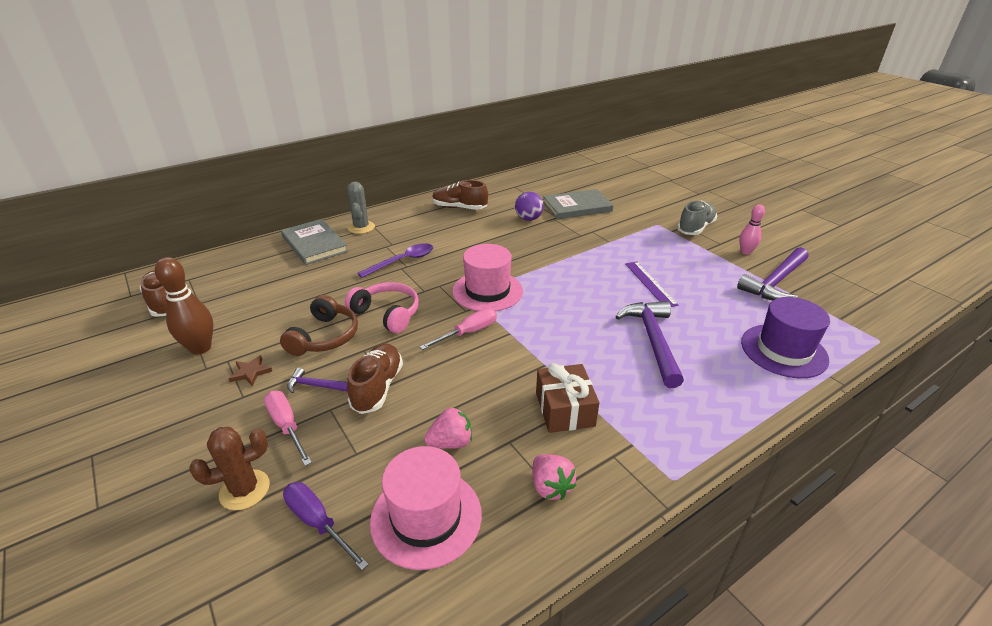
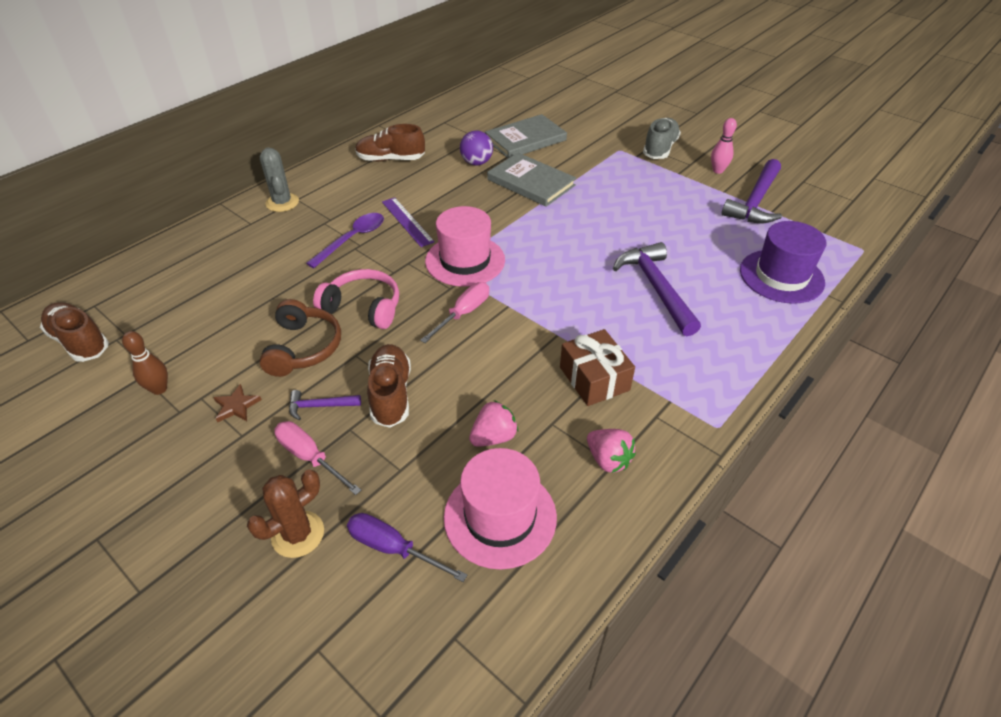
camera: 15 degrees left, 10 degrees up
brown bowling pin [155,257,213,355] -> brown bowling pin [122,331,168,395], size x0.63
grey book [281,219,348,265] -> grey book moved to [487,153,576,207]
purple ruler [625,261,678,307] -> purple ruler moved to [382,197,435,247]

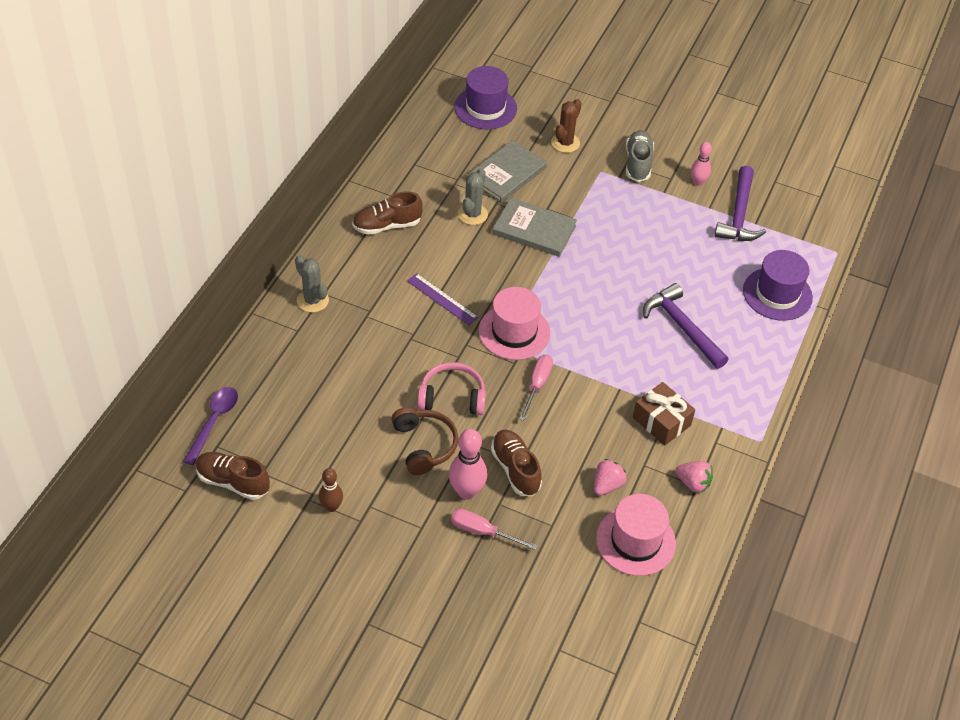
camera: 20 degrees left, 5 degrees up
brown star [213,384,262,422] -> none
brown cactus [247,469,324,558] -> brown cactus moved to [551,99,582,153]
purple hammer [289,390,361,420] -> pink bowling pin [449,429,487,499]
purple spoon [306,213,384,268] -> purple spoon moved to [183,387,238,465]
purple screwdriver [347,513,467,582] -> none
purple ball [460,131,493,165] -> grey cactus [458,168,488,225]
none -> purple hat [454,66,517,129]

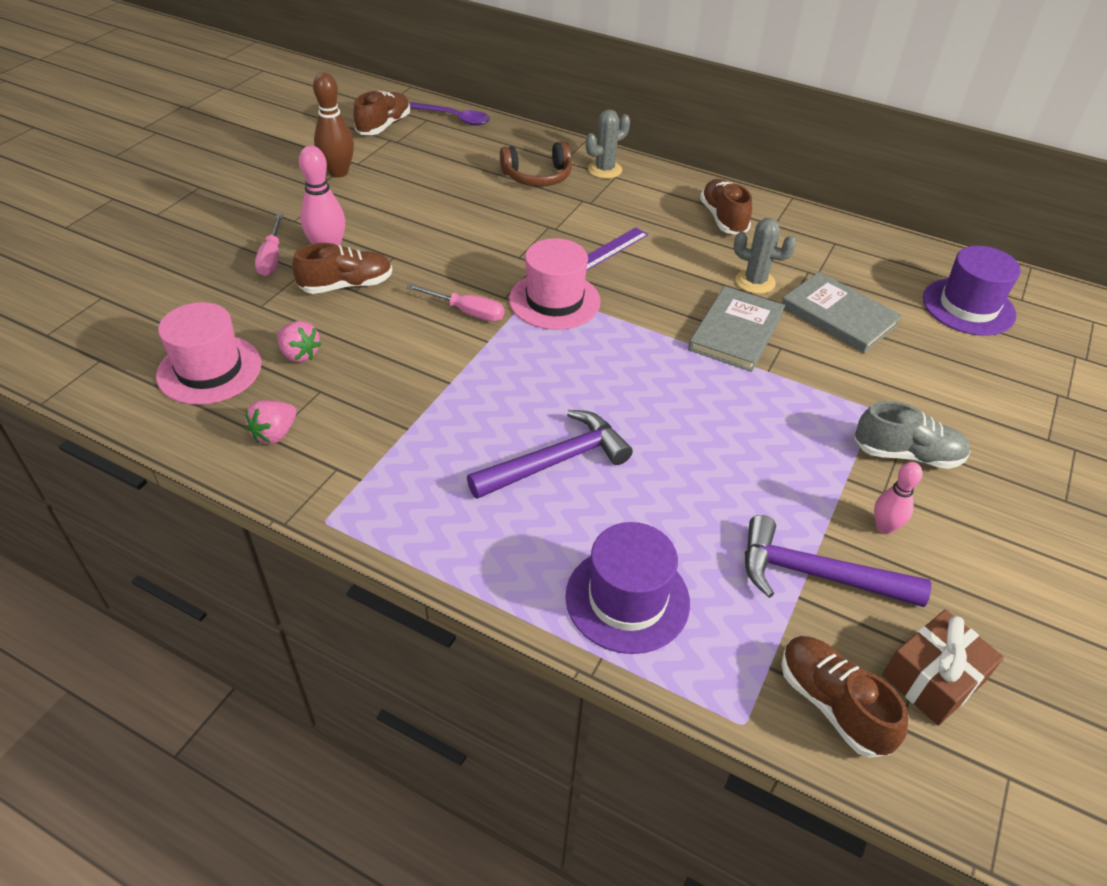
camera: 95 degrees right, 5 degrees down
brown bowling pin [319,468,343,512] -> brown bowling pin [313,73,354,178], size x1.59
brown headphones [392,407,458,475] -> brown headphones moved to [500,141,572,187]
pink headphones [417,362,486,415] -> none
pink screwdriver [451,509,537,550] -> pink screwdriver turned 150 degrees clockwise [255,214,283,276]
brown cactus [551,99,582,153] -> none
brown gift [633,382,695,445] -> brown gift moved to [882,609,1004,726]
none -> brown shoe [781,636,908,758]

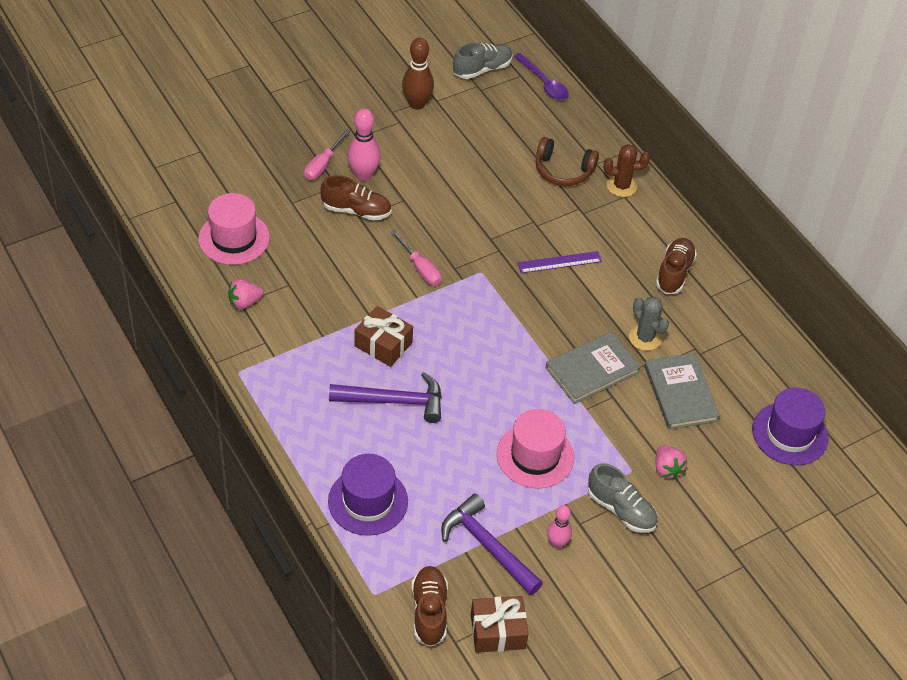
camera: 30 degrees right, 5 degrees up
pink strawberry [277,321,321,362] -> pink strawberry moved to [655,445,687,480]
brown shoe [353,91,410,135] -> grey shoe [453,43,513,79]
pink hat [509,238,601,330] -> pink hat moved to [497,409,574,488]
grey cactus [586,109,630,179] -> brown cactus [603,144,650,197]
none -> brown gift [355,306,413,367]

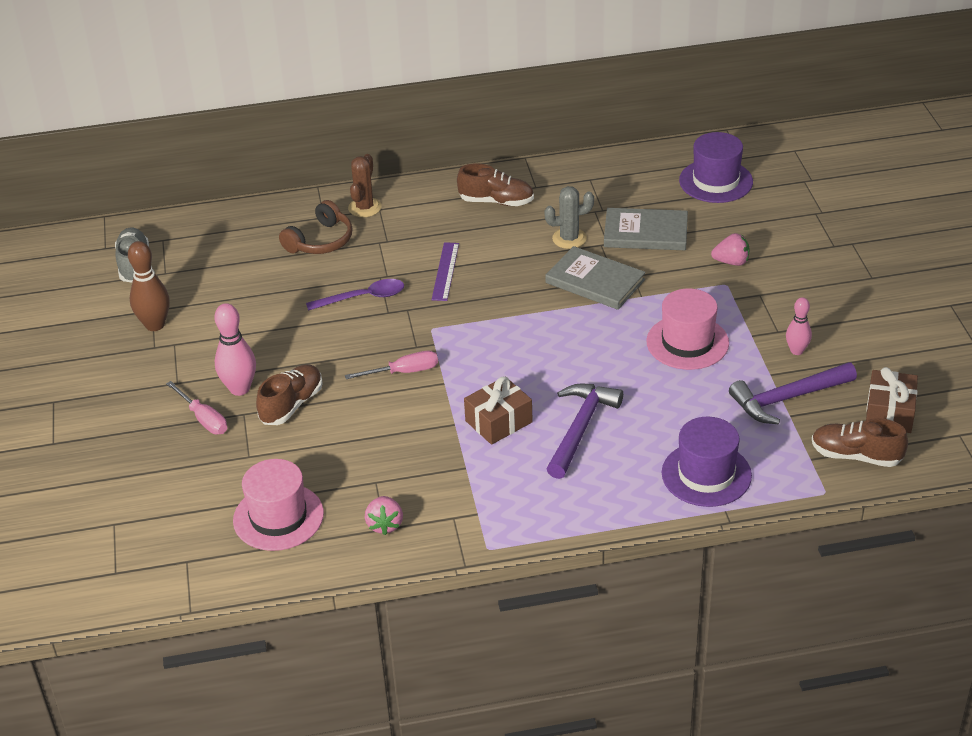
camera: 65 degrees left, 10 degrees down
purple spoon [513,53,569,100] -> purple spoon moved to [306,279,404,311]
grey book [545,332,641,404] -> grey book turned 45 degrees counterclockwise [545,246,646,310]
grey shoe [588,463,658,533] -> none
brown shoe [656,238,697,294] -> brown shoe turned 150 degrees clockwise [457,164,534,206]

